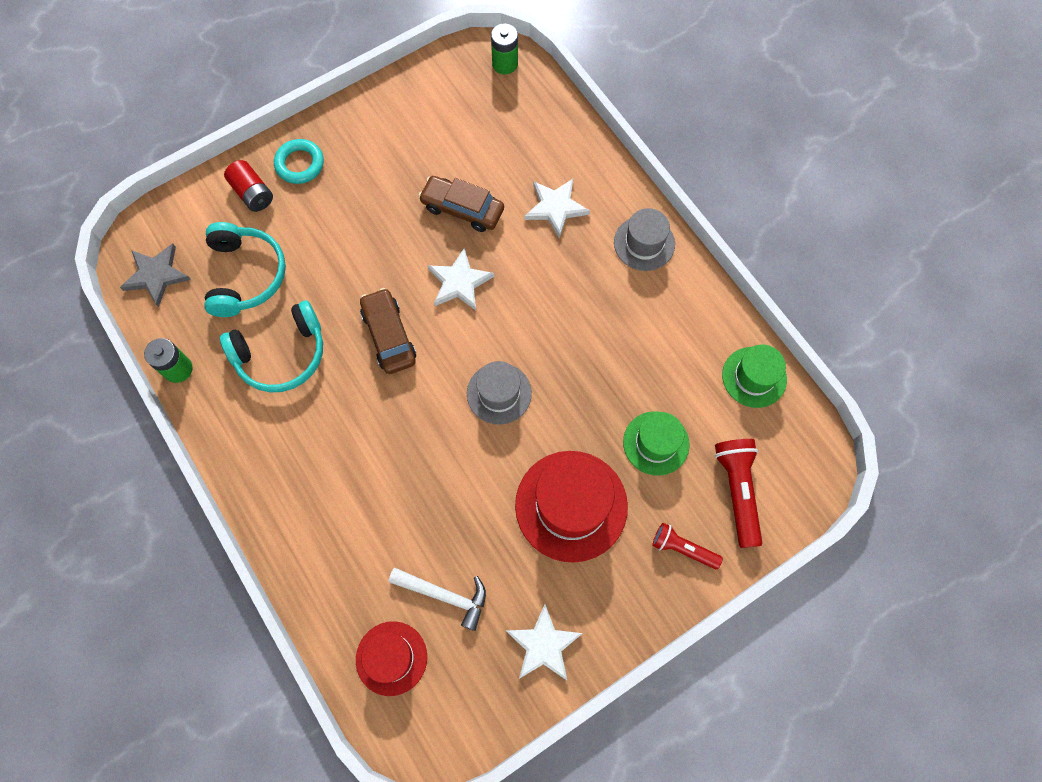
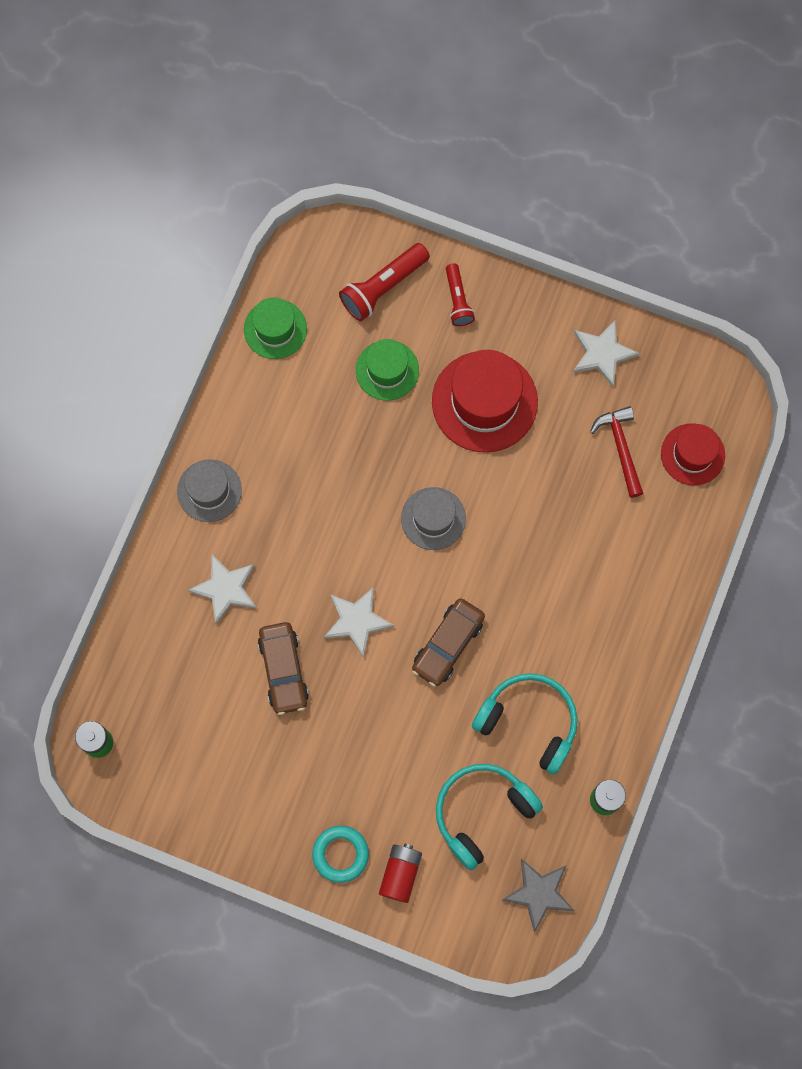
camera: 125 degrees left, 5 degrees up
white hammer [388,568,486,631] -> red hammer [590,406,644,498]

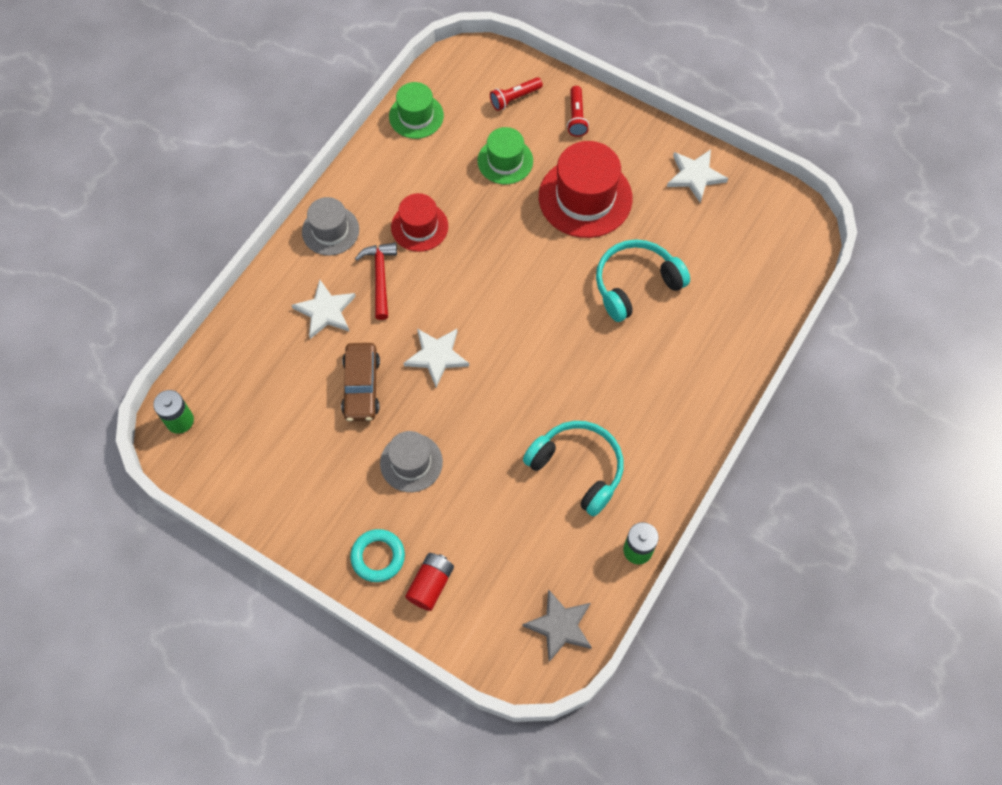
camera: 10 degrees right, 10 degrees down
red flashlight [339,243,430,321] -> red flashlight [490,77,543,111], size x0.64
grey hat [401,487,466,550] -> grey hat moved to [380,431,443,492]
brown car [412,598,485,687] -> none
turquoise headphones [436,764,543,871] -> turquoise headphones moved to [596,239,690,322]
red hammer [590,406,644,498] -> red hammer moved to [355,243,397,320]
red hat [661,423,725,485] -> red hat moved to [391,193,448,252]

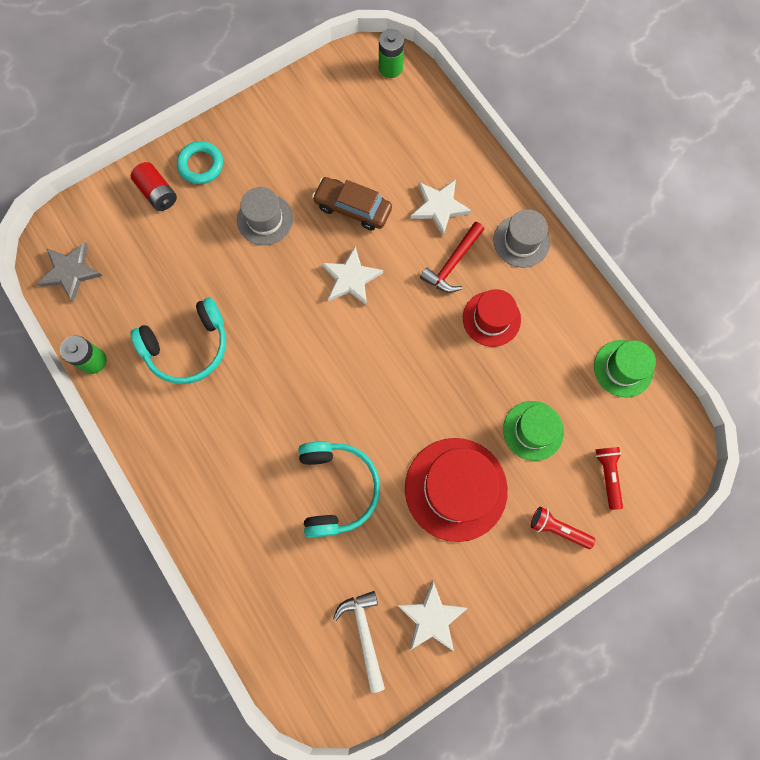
camera: 115 degrees right, 10 degrees up
red hammer [355,243,397,320] -> red hammer turned 105 degrees clockwise [420,222,484,293]
none -> white hammer [333,591,385,693]

